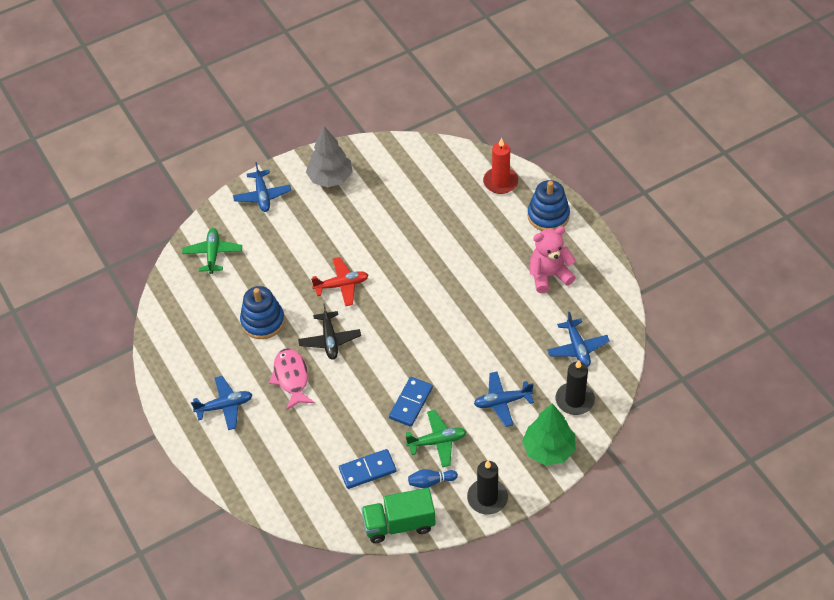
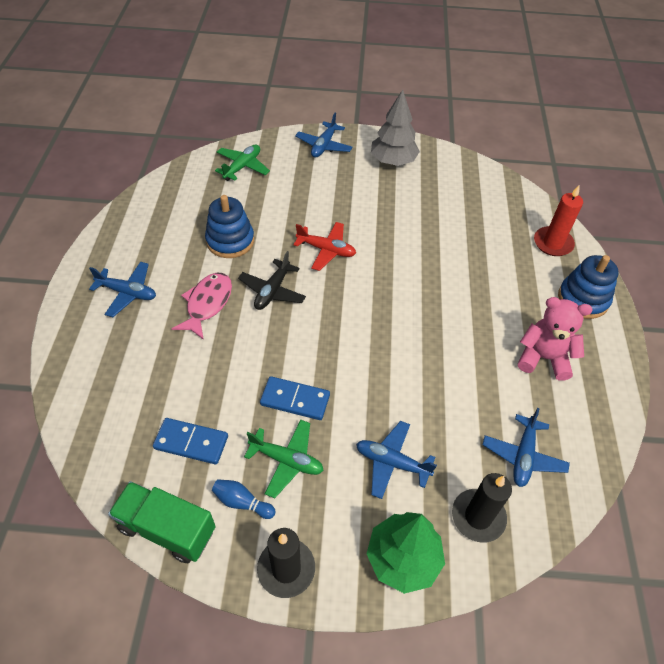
camera: 30 degrees right, 0 degrees up
blue domino [389,377,433,427] -> blue domino turned 45 degrees clockwise [260,376,330,420]

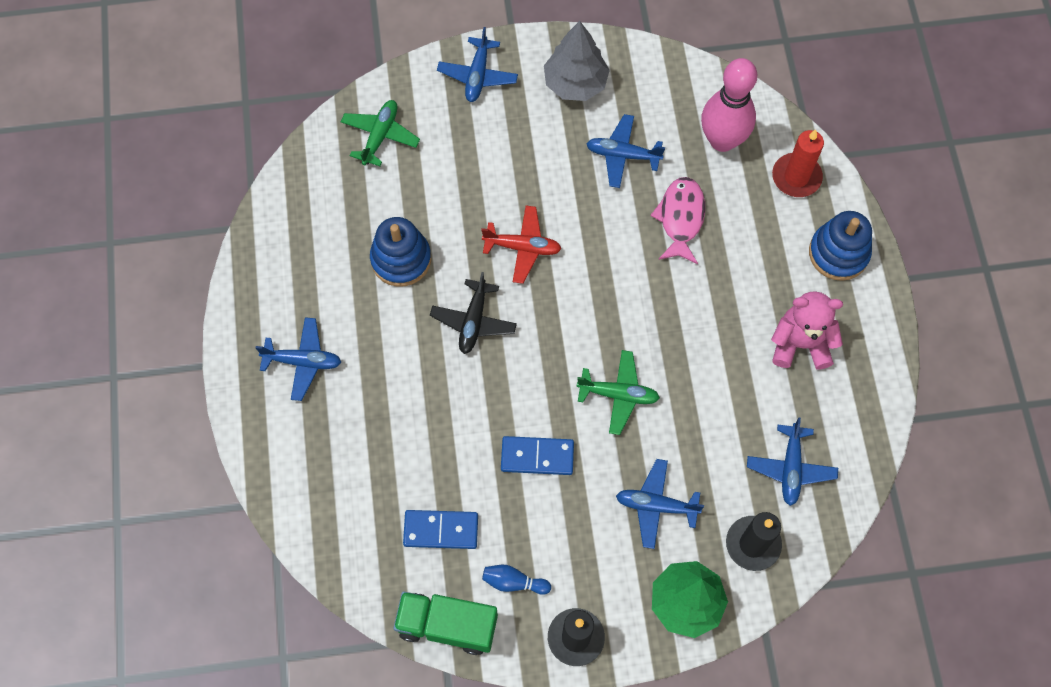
camera: 10 degrees left, 15 degrees up
pink fish [172,273,232,340] -> pink fish moved to [650,177,705,264]
green plane [244,420,324,498] -> green plane moved to [576,350,660,435]
none -> blue plane [586,114,665,188]
none -> pink bowling pin [701,58,757,152]

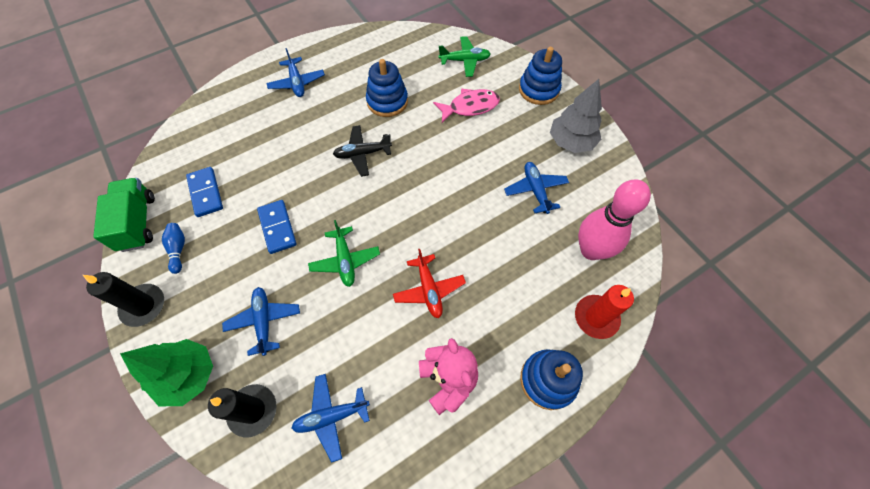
camera: 65 degrees right, 5 degrees down
blue plane [437,27,518,102] -> blue stacking toy [519,47,562,105]
red plane [481,205,562,284] -> red plane moved to [393,249,466,318]
pink fish [650,177,705,264] -> pink fish moved to [433,89,500,123]

